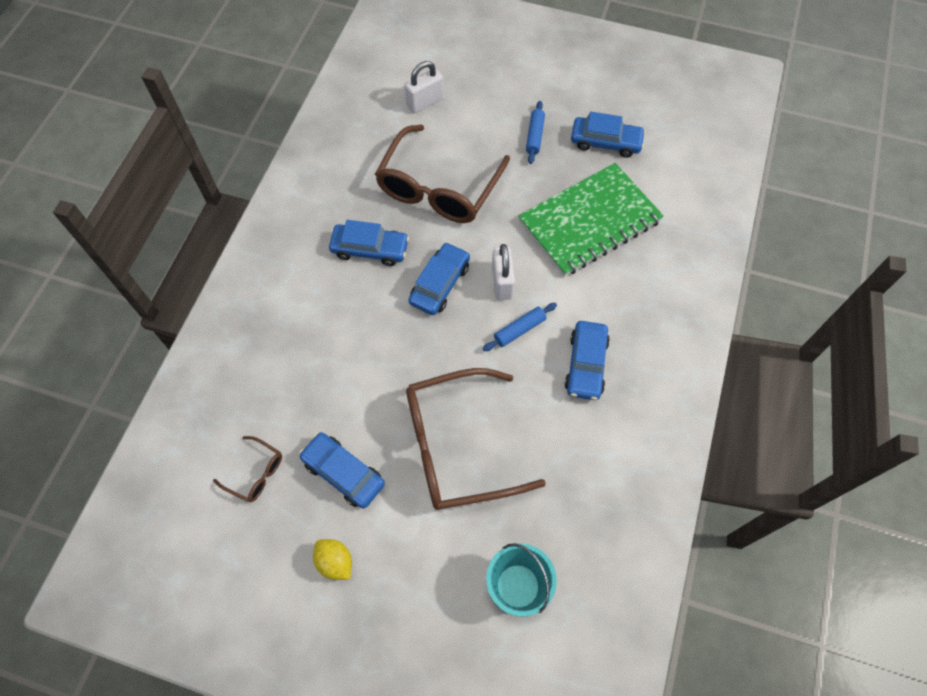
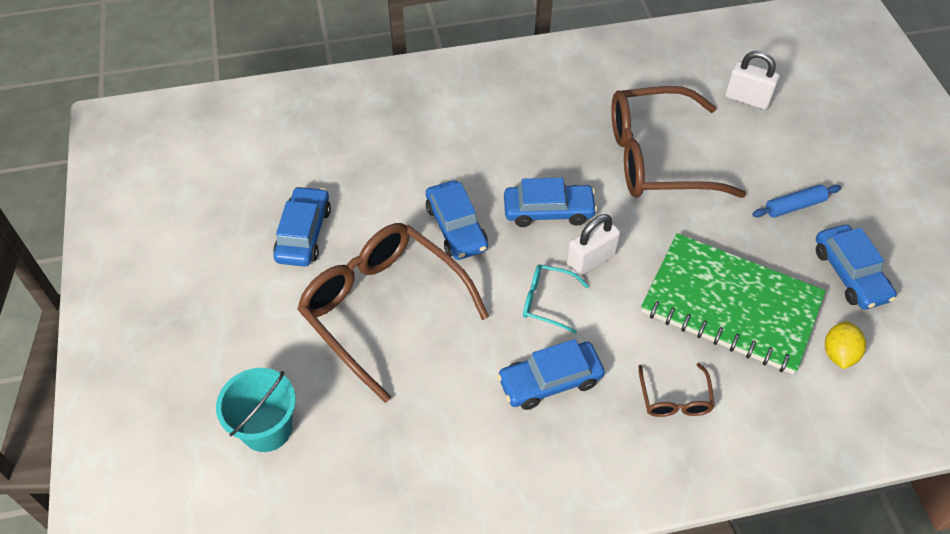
camera: 60 degrees right, 10 degrees down
brown glasses [213,436,282,502] -> brown glasses moved to [639,363,715,417]
yellow lemon [313,539,352,580] -> yellow lemon moved to [825,321,866,369]
blue car [329,220,409,266] -> blue car moved to [426,180,488,260]
blue rolling pin [483,303,557,351] -> turquoise glasses [523,265,589,334]

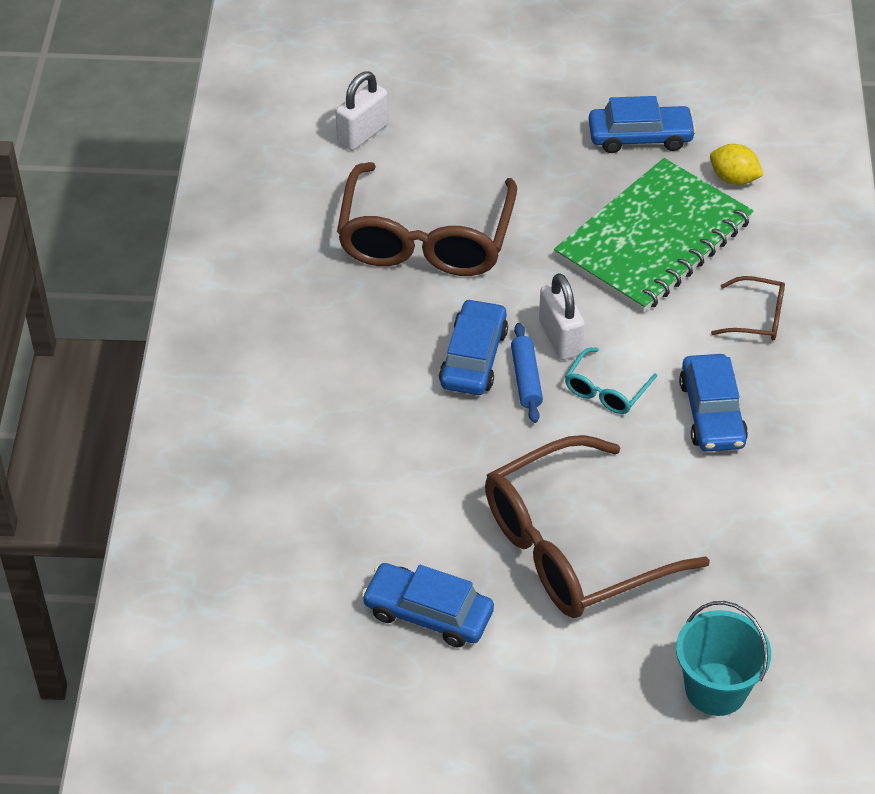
camera: 75 degrees left, 5 degrees down
blue car [426,180,488,260] -> none
blue rolling pin [752,184,841,218] -> blue rolling pin moved to [511,323,543,423]

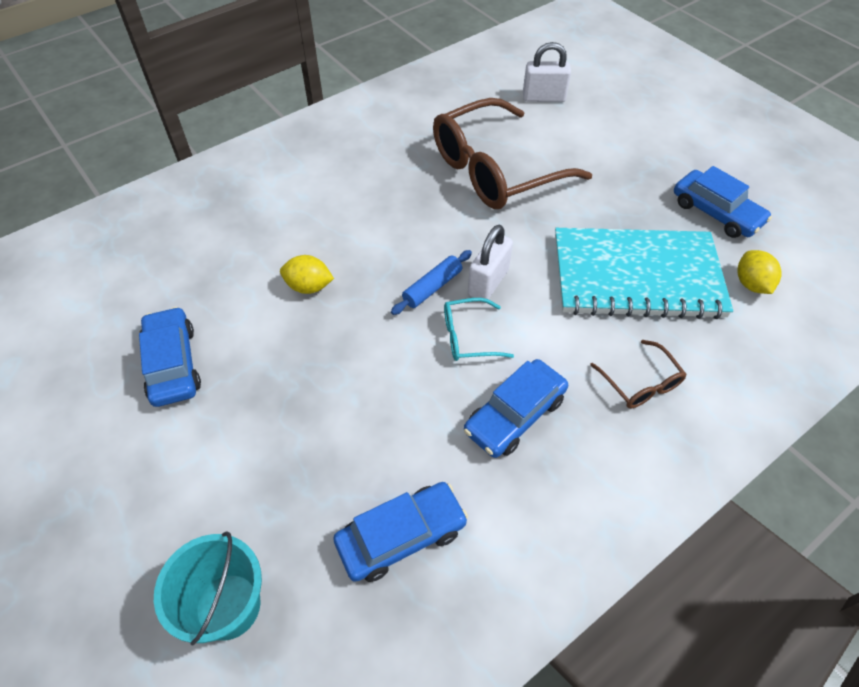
camera: 50 degrees right, 5 degrees up
blue car [439,299,508,395] -> blue car moved to [333,482,468,582]
brown glasses [485,435,710,618] -> none
green notebook [554,158,754,313] -> turquoise notebook [555,228,733,319]
none -> yellow lemon [280,255,334,294]

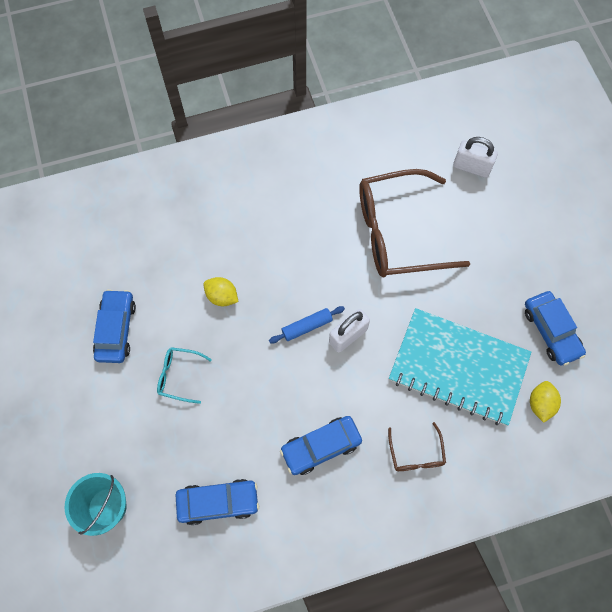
camera: 20 degrees right, 15 degrees up
turquoise glasses [444,298,514,361] -> turquoise glasses moved to [157,347,212,404]

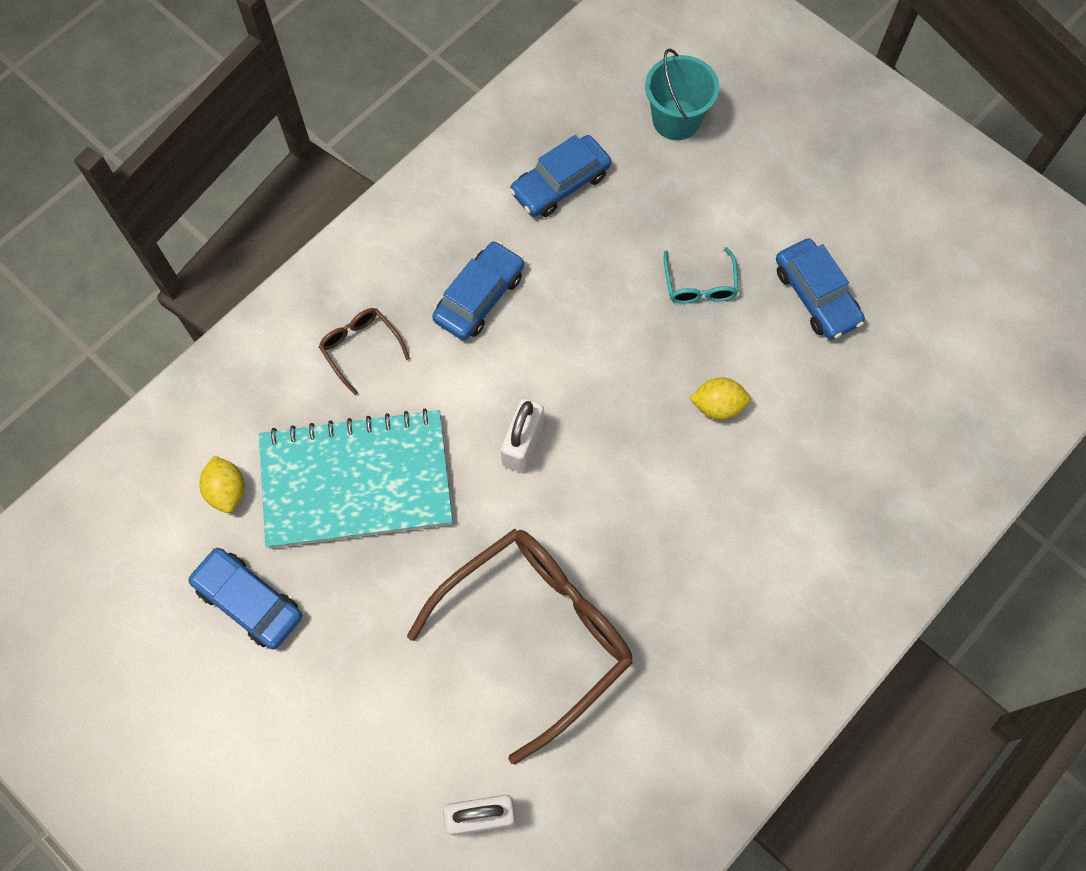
camera: 150 degrees right, 0 degrees up
turquoise glasses [157,347,212,404] -> turquoise glasses turned 105 degrees clockwise [664,247,739,304]
blue rolling pin [269,306,345,343] -> none

